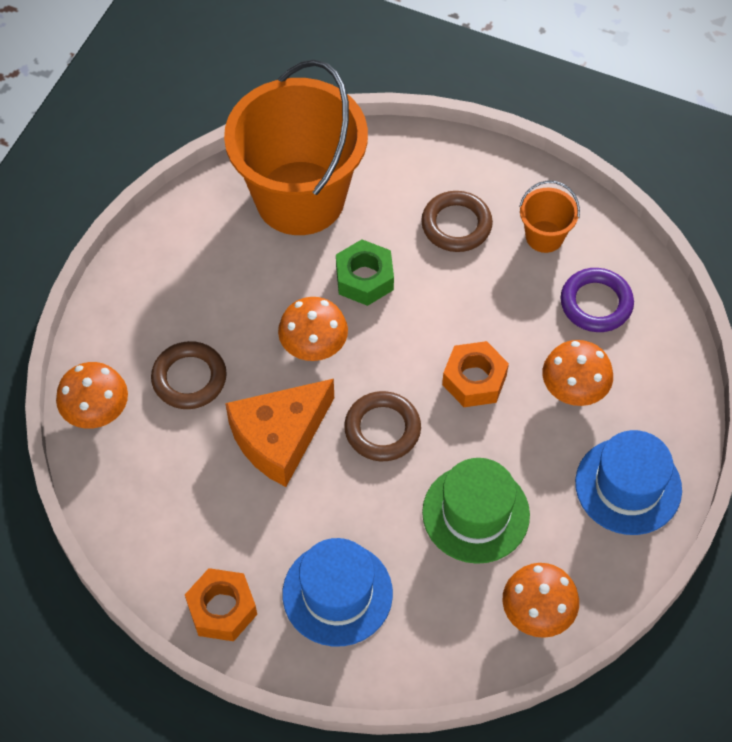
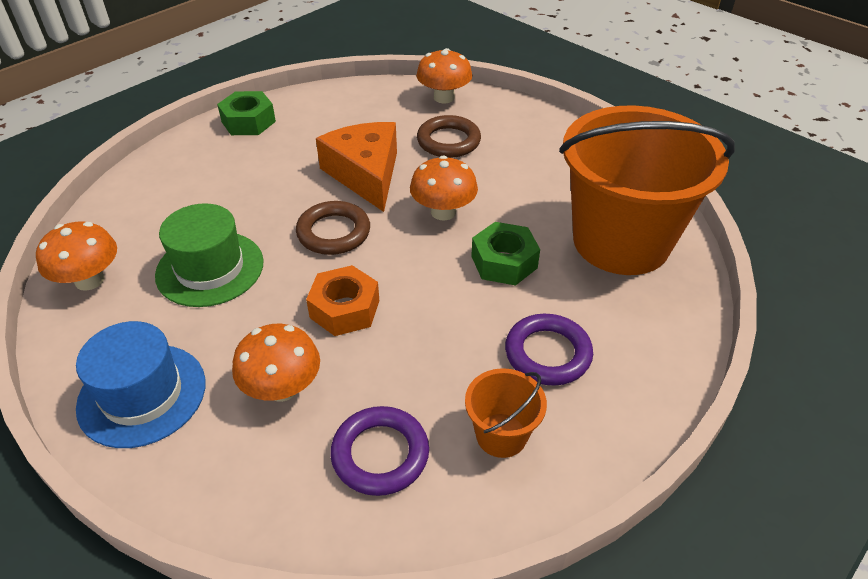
camera: 110 degrees right, 15 degrees down
orange nut [185,568,257,641] -> green nut [217,91,276,135]
blue hat [282,538,393,647] -> none
brown ring [421,191,493,252] -> purple ring [505,314,593,386]

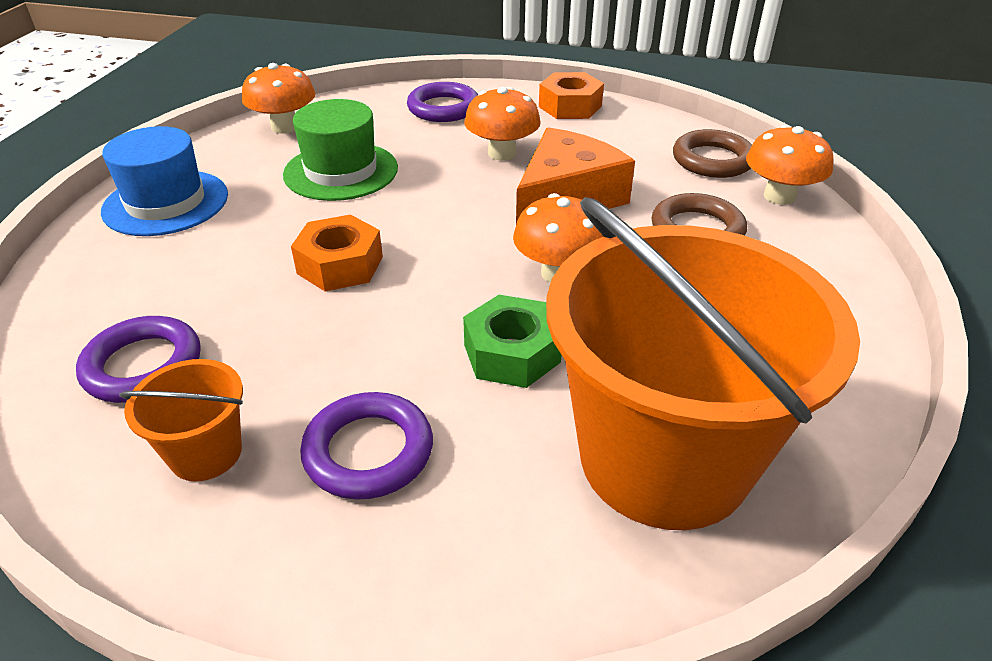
camera: 60 degrees right, 5 degrees down
green nut [217,91,276,135] -> orange nut [539,72,604,119]
orange mushroom [232,324,320,402] -> orange mushroom moved to [464,87,541,161]
brown ring [296,201,370,255] -> brown ring moved to [673,129,752,178]
none -> purple ring [407,82,478,122]

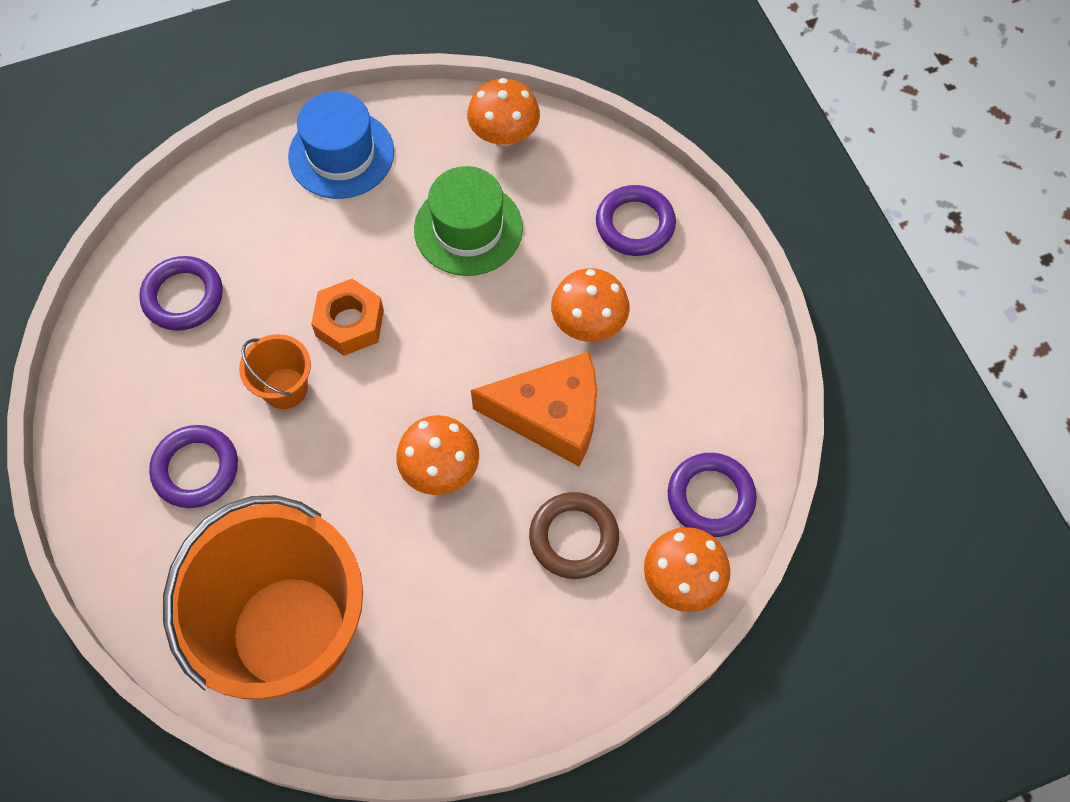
camera: 55 degrees right, 25 degrees up
orange bucket [119,359,243,481] -> orange bucket moved to [239,334,311,409]
green nut [463,295,561,388] -> none
orange nut [539,72,604,119] -> none
brown ring [673,129,752,178] -> purple ring [668,453,757,537]

